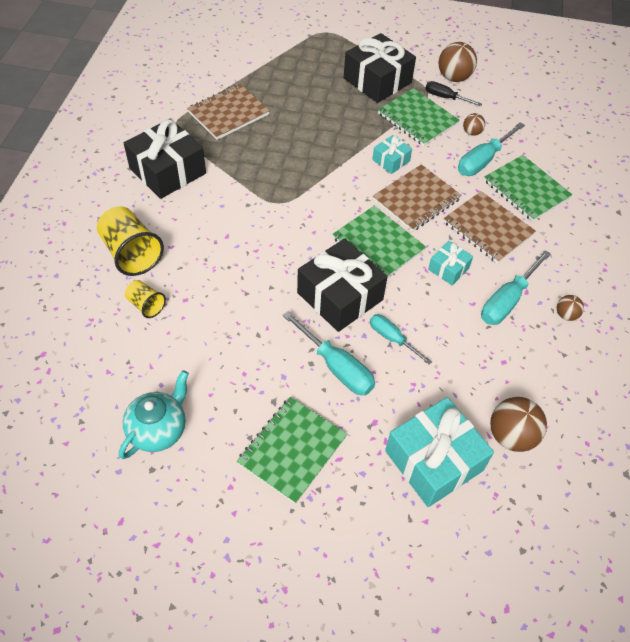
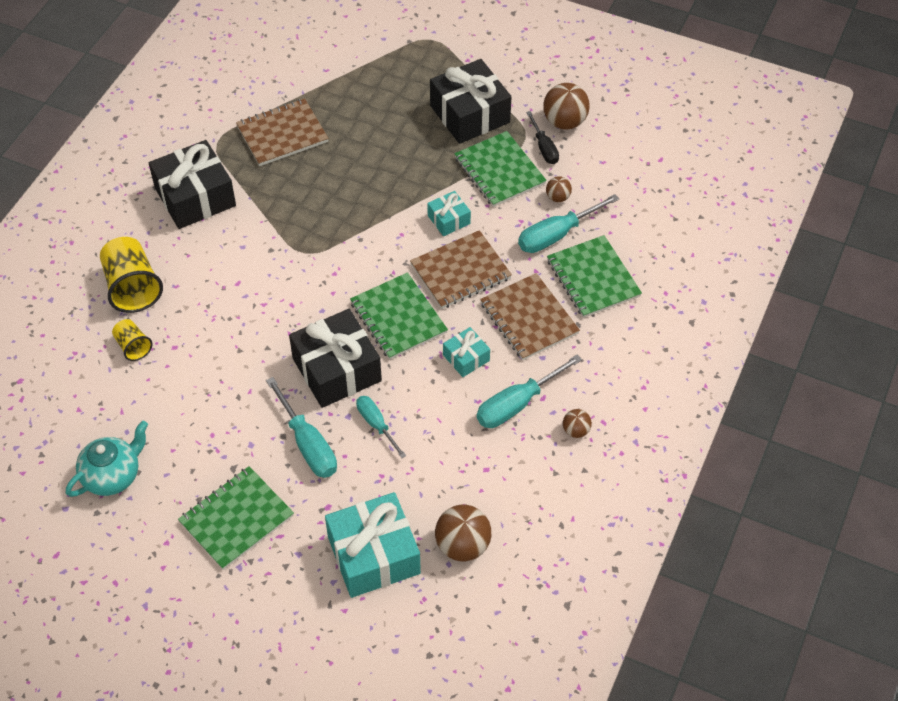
camera: 15 degrees right, 0 degrees up
black screwdriver [425,81,482,106] -> black screwdriver turned 150 degrees counterclockwise [526,111,559,164]

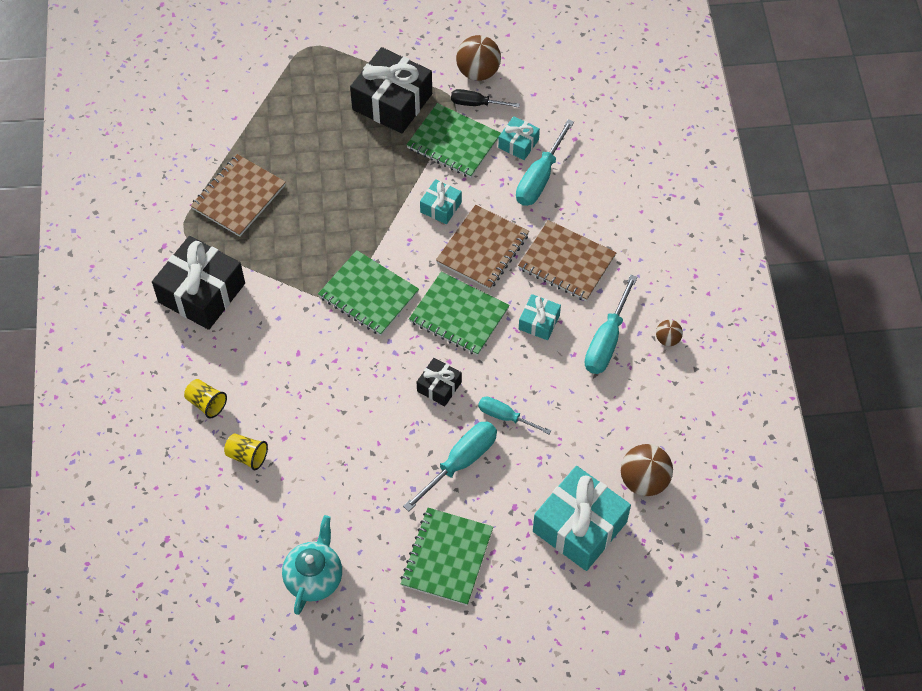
camera: 30 degrees left, 5 degrees up
yellow cup [100,237,163,313] -> yellow cup [184,379,227,419], size x0.55
turquoise screwdriver [266,377,337,478] -> turquoise screwdriver turned 75 degrees counterclockwise [403,421,497,512]
black gift [289,309,382,408] -> black gift [417,358,462,406], size x0.50
black screwdriver [526,111,559,164] -> black screwdriver turned 150 degrees clockwise [451,89,520,107]
brown ball [546,176,572,202] -> turquoise gift [498,116,540,160]
green notebook [547,235,642,318] -> green notebook moved to [318,250,419,336]

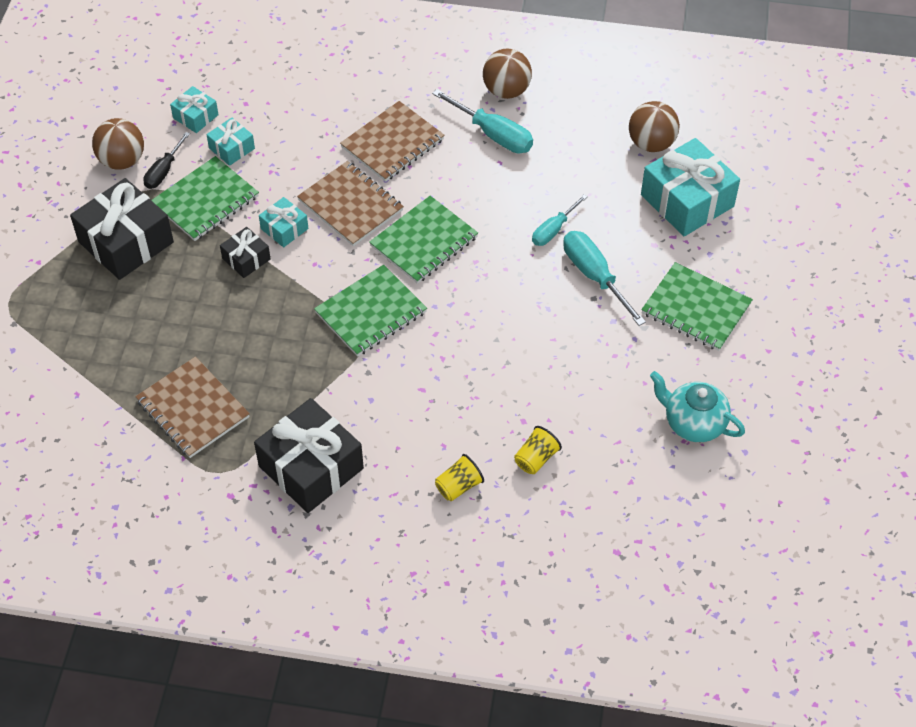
camera: 75 degrees left, 5 degrees down
black gift [417,358,462,406] -> black gift moved to [220,227,271,278]
turquoise screwdriver [516,119,574,206] -> none
turquoise gift [519,294,561,340] -> turquoise gift moved to [170,86,219,133]
brown ball [656,320,683,346] -> brown ball [483,49,532,99], size x1.85

